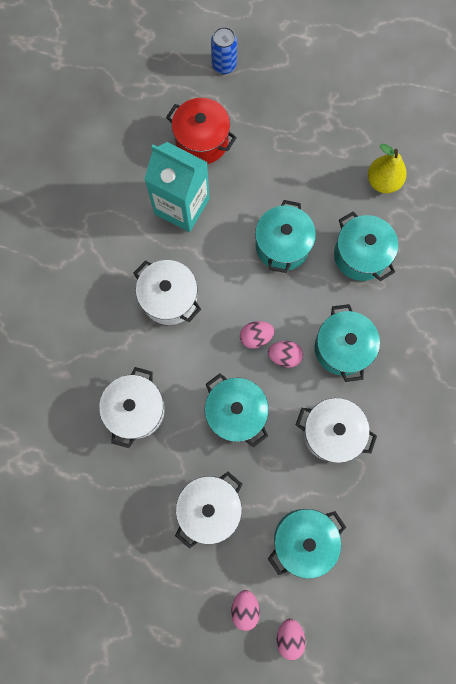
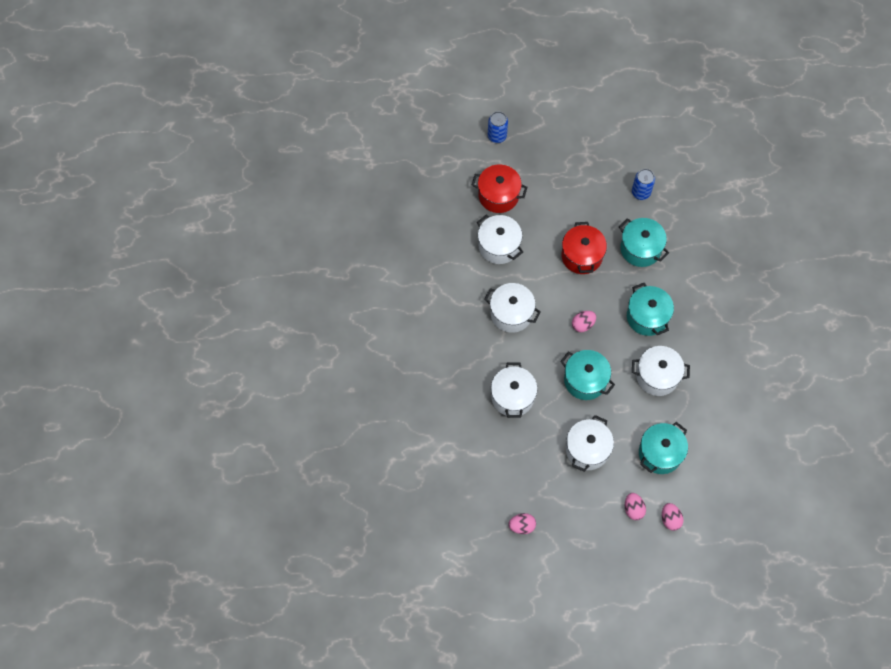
camera: 15 degrees left, 10 degrees down
turquoise carton [144,142,210,232] -> white pot [477,214,523,264]
turquoise pot [255,200,316,273] -> red pot [561,222,607,274]
pink egg [268,341,303,368] -> pink egg moved to [508,513,536,534]
yellow pear [368,144,407,194] -> blue can [632,169,655,200]

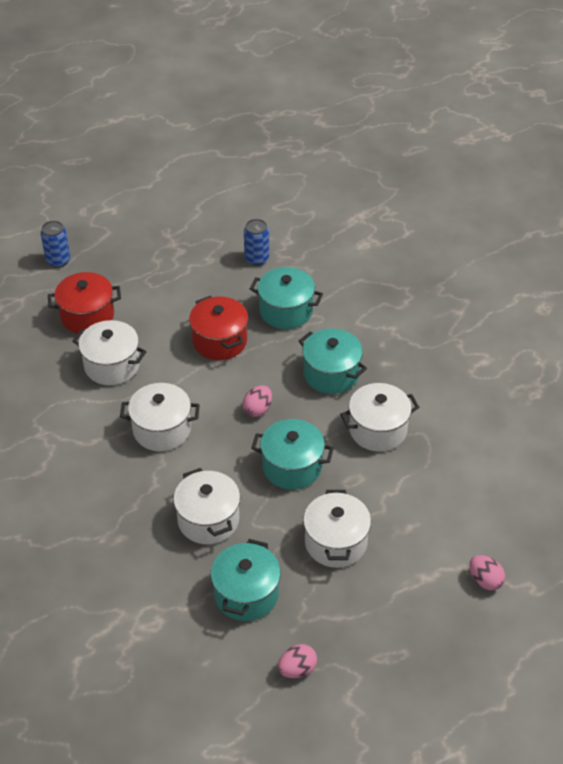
camera: 25 degrees left, 20 degrees down
pink egg [625,493,646,520] -> none
turquoise pot [639,422,688,474] -> turquoise pot moved to [211,539,281,621]

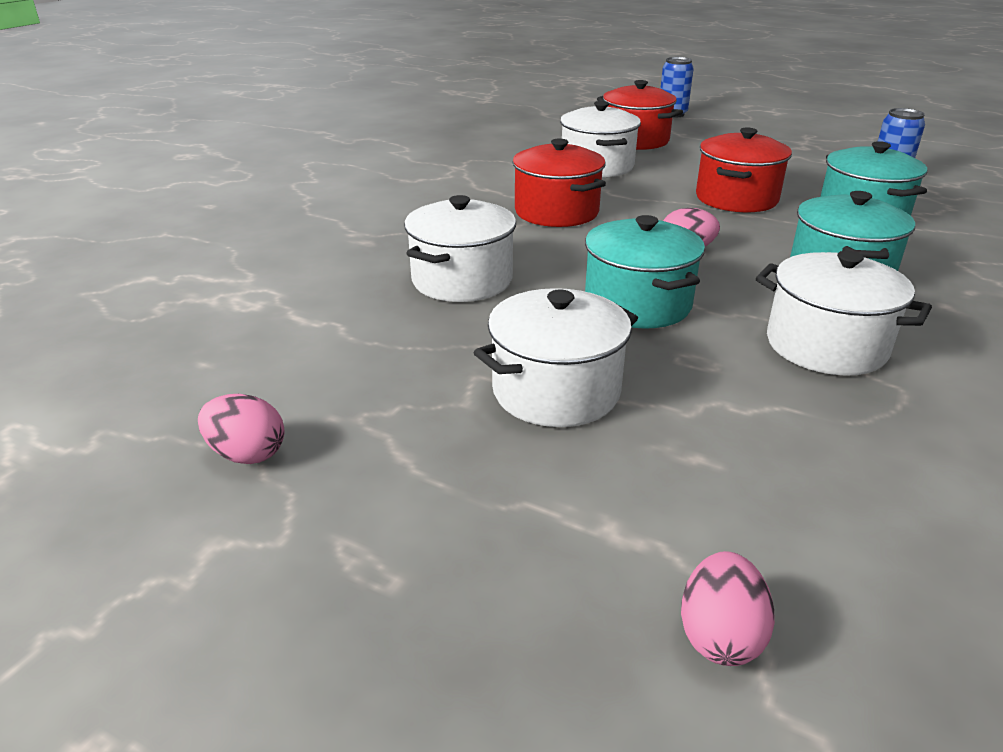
camera: 55 degrees right, 15 degrees down
white pot [120,383,200,451] -> red pot [513,138,606,227]
turquoise pot [211,539,281,621] -> none

